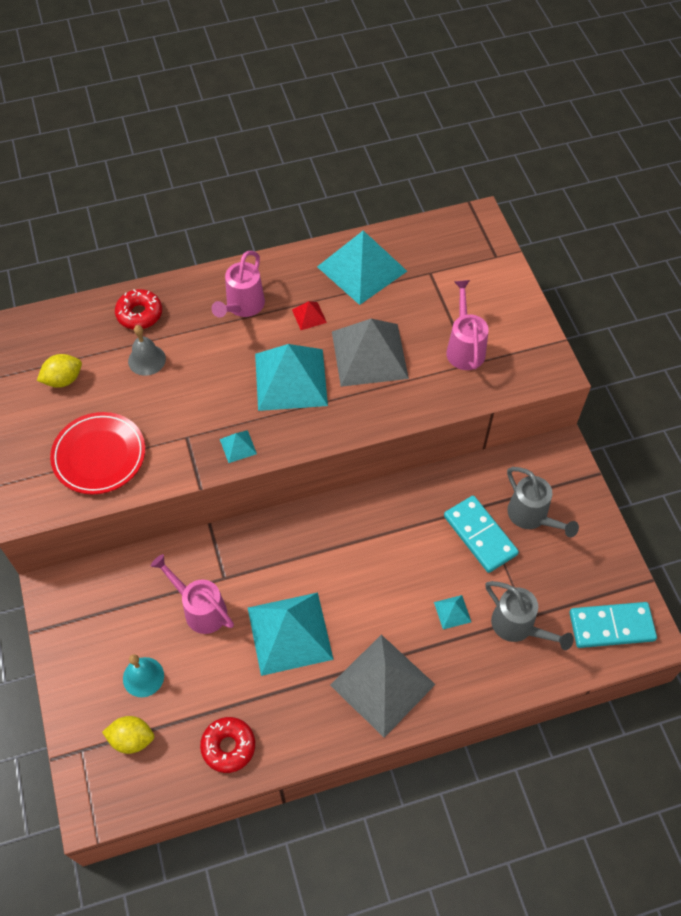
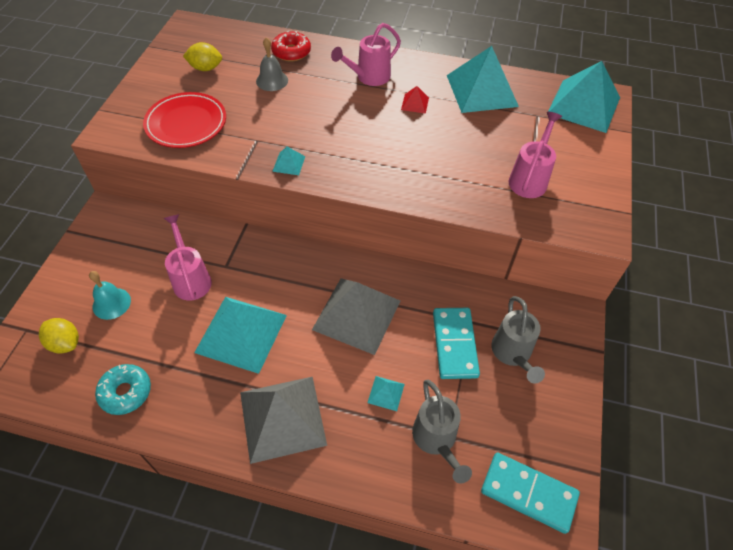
camera: 30 degrees right, 5 degrees down
red donut [200,717,255,773] -> turquoise donut [95,364,151,415]
turquoise pyramid [255,344,328,411] -> turquoise pyramid moved to [548,61,620,133]
grey pyramid [332,319,409,387] -> grey pyramid moved to [312,278,400,355]

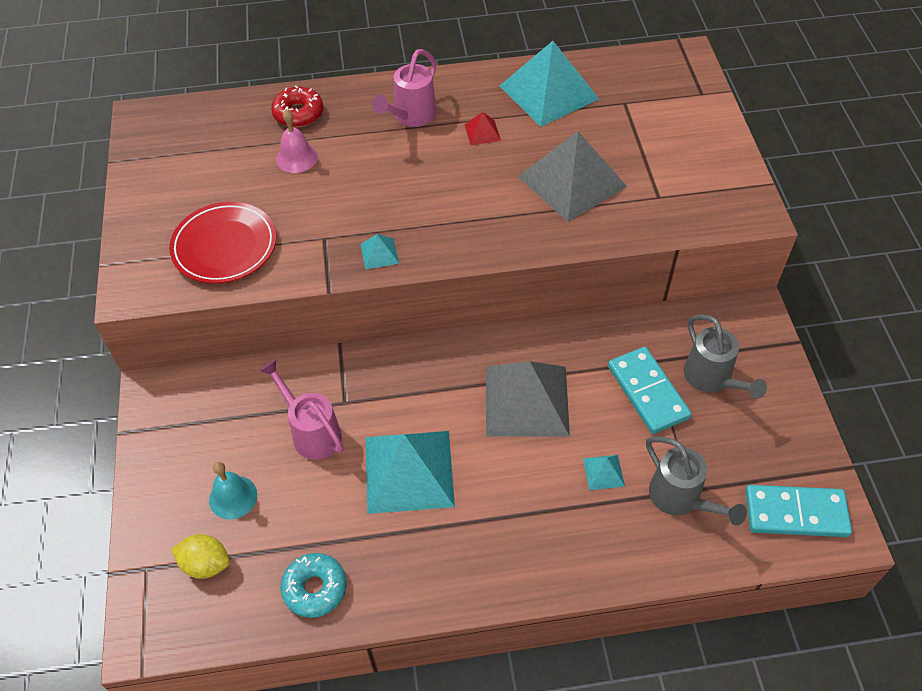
camera: 20 degrees left, 0 degrees up
yellow lemon [183,42,222,71] -> none
grey pyramid [240,377,327,464] -> grey pyramid moved to [518,131,627,222]
grey bell [256,37,288,91] -> pink bell [276,109,318,173]
pink watering can [509,112,562,198] -> none
turquoise pyramid [548,61,620,133] -> none

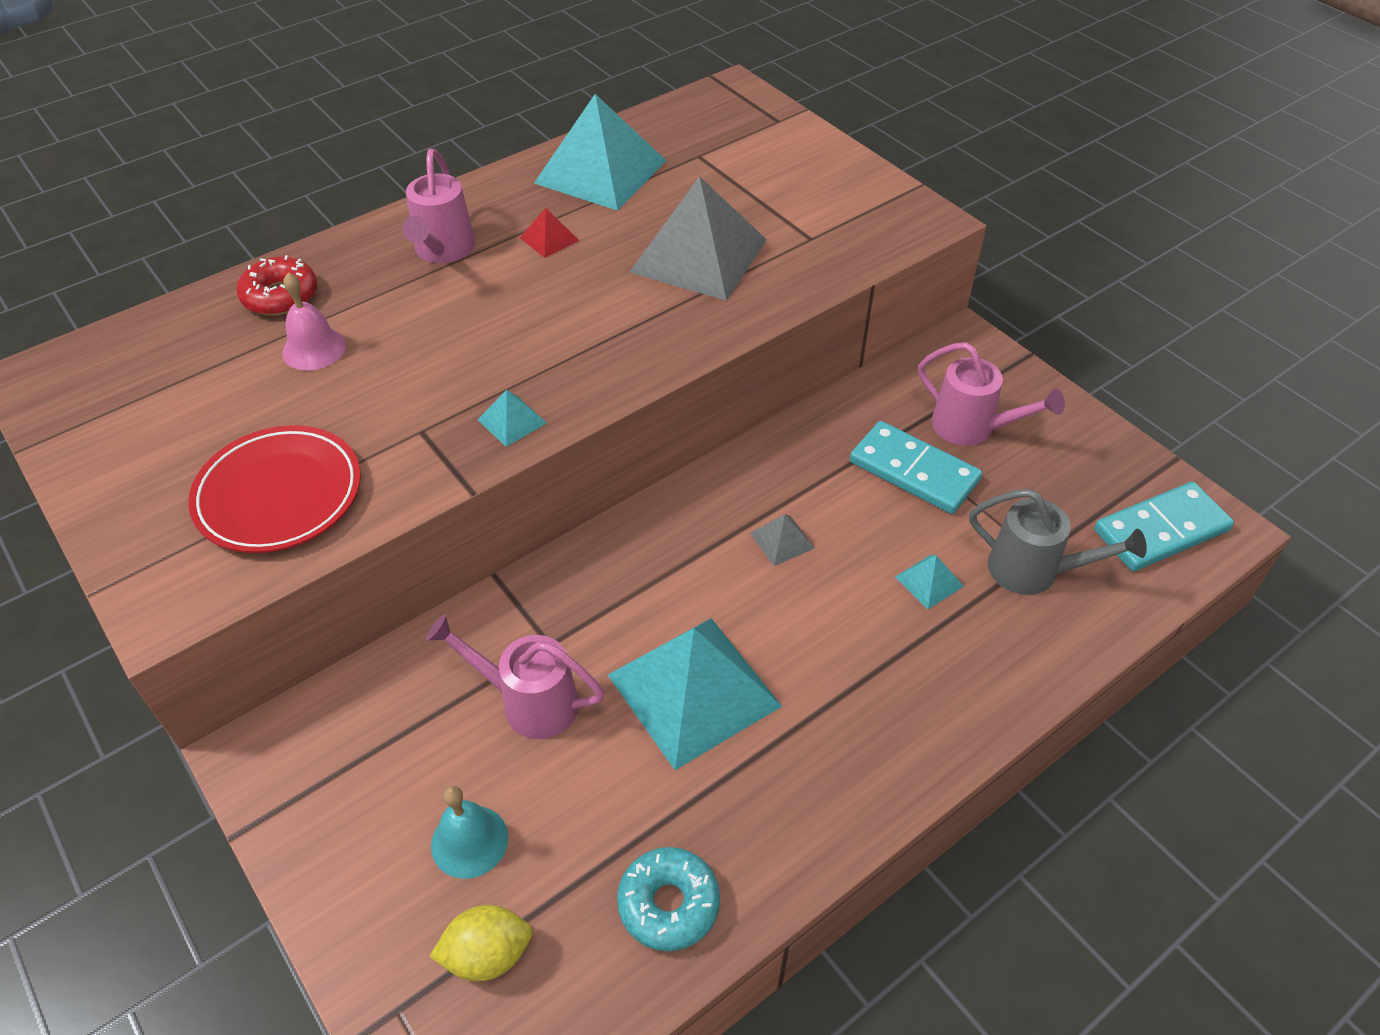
camera: 30 degrees left, 5 degrees down
grey pyramid [486,361,570,437] -> grey pyramid [750,514,815,566], size x0.42
grey watering can [684,314,767,399] -> pink watering can [918,342,1065,446]

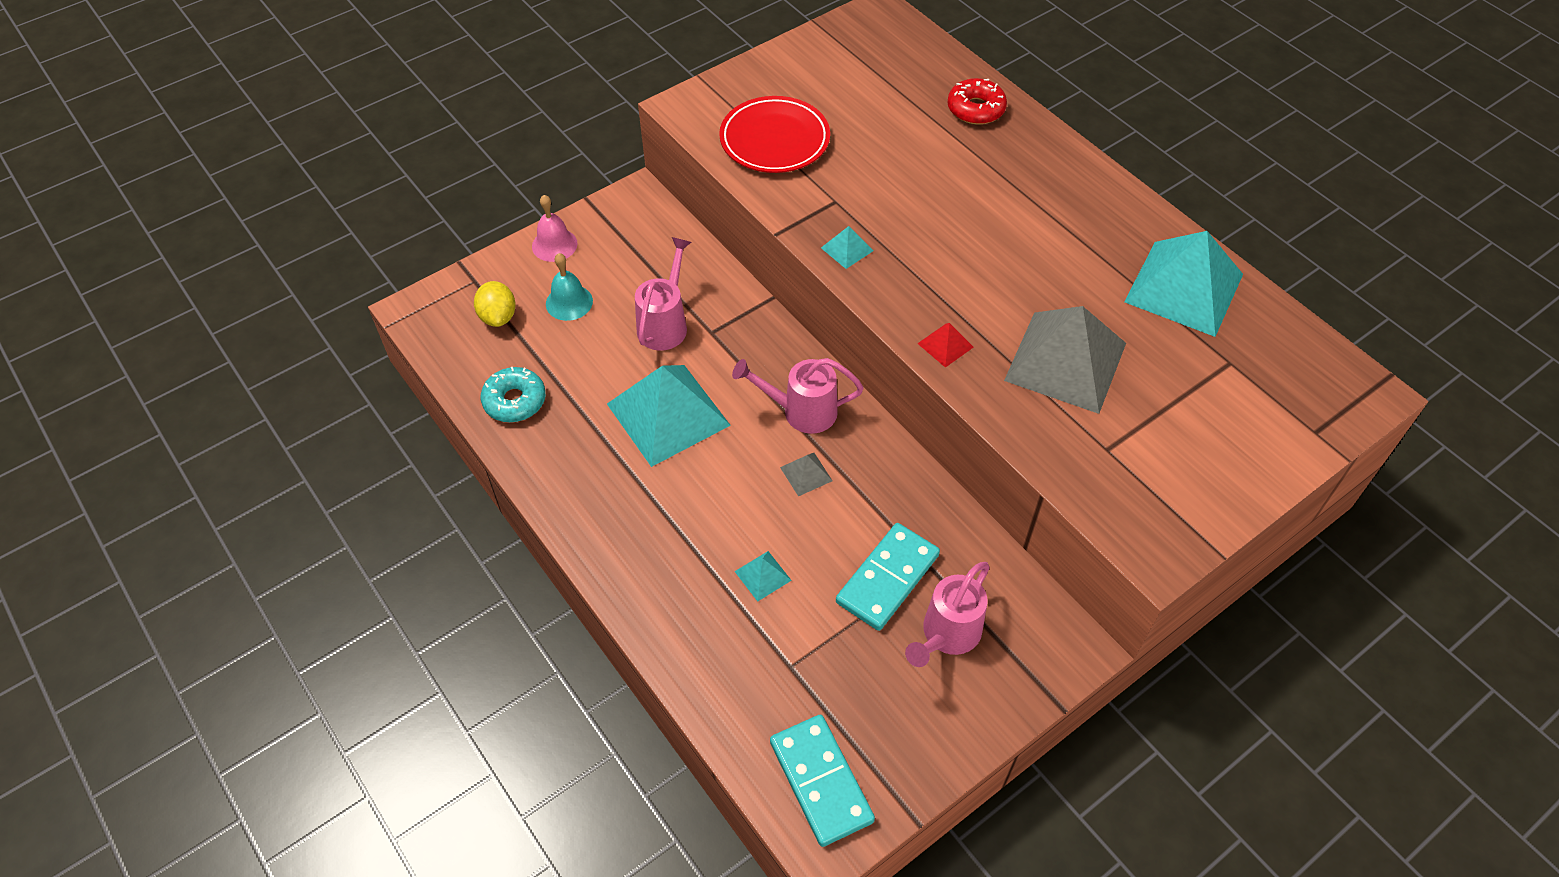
camera: 90 degrees right, 5 degrees up
pink bell [282,273,346,371] -> pink bell moved to [532,195,578,262]
pink watering can [402,149,475,263] -> pink watering can moved to [732,358,864,434]
red pyramid [520,208,579,258] -> red pyramid moved to [917,323,974,368]
grey watering can [969,489,1147,595] -> none

